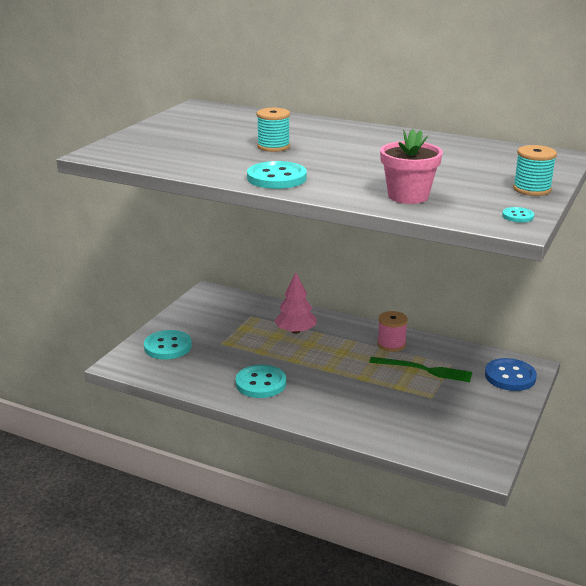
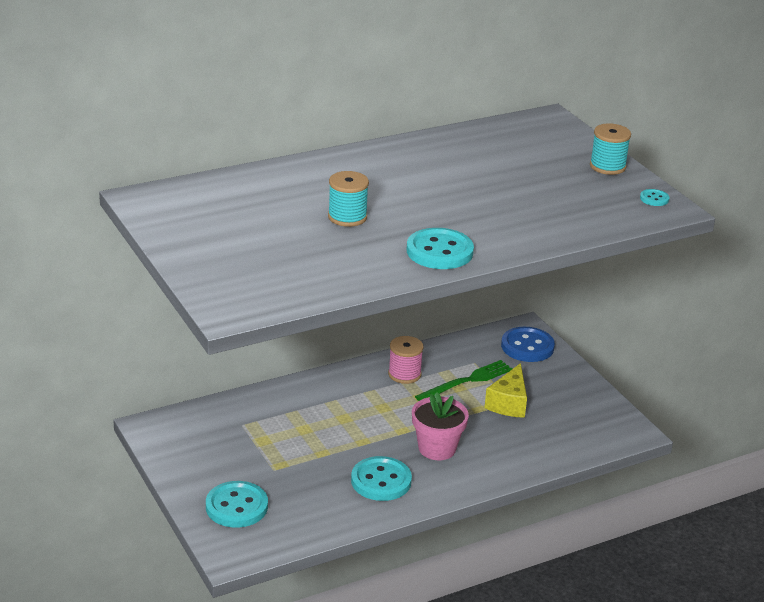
camera: 55 degrees left, 5 degrees up
pink tree [274,273,316,334] -> none
pink flower pot [380,129,443,204] -> pink flower pot moved to [412,392,469,460]
none -> yellow cheese [484,363,527,418]

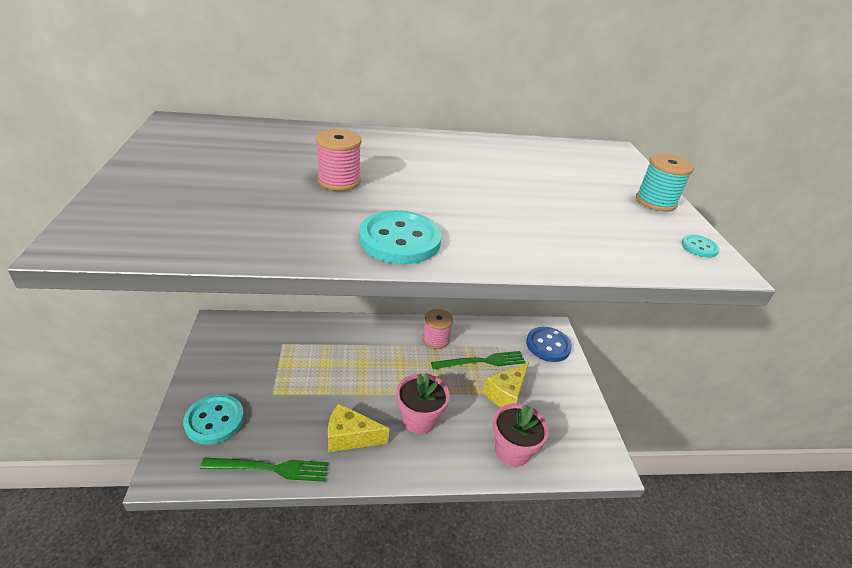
camera: 20 degrees right, 5 degrees up
turquoise spool [328,171,369,227] -> pink spool [316,129,362,191]
turquoise button [351,456,412,501] -> yellow cheese [328,403,390,452]
none -> green fork [200,458,329,482]
none -> pink flower pot [493,403,549,467]

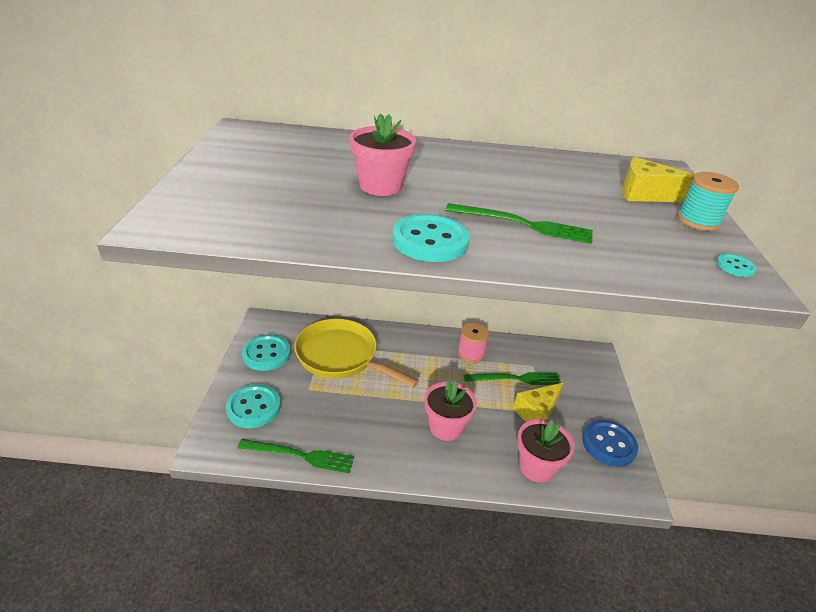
camera: 10 degrees right, 0 degrees up
pink spool [316,129,362,191] -> pink flower pot [349,113,416,196]
yellow cheese [328,403,390,452] -> yellow cheese moved to [622,157,694,202]
blue button [526,327,572,362] -> blue button moved to [582,420,638,467]
none -> turquoise button [242,335,291,371]
none -> yellow pan [294,319,419,388]
none -> green fork [445,203,593,244]

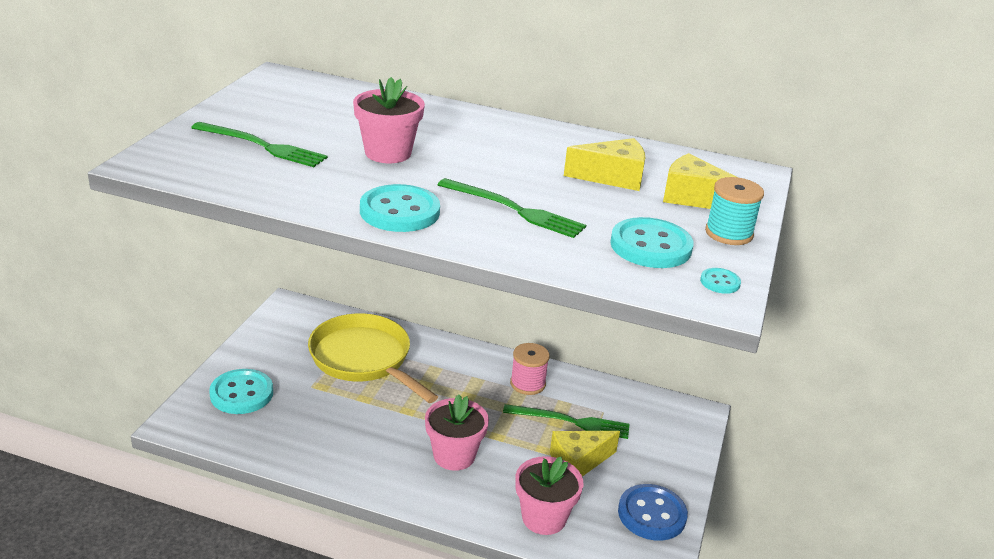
camera: 15 degrees right, 5 degrees down
green fork [237,439,354,473] -> green fork moved to [191,122,328,167]
turquoise button [242,335,291,371] -> turquoise button moved to [610,217,693,268]
none -> yellow cheese [564,138,645,191]

